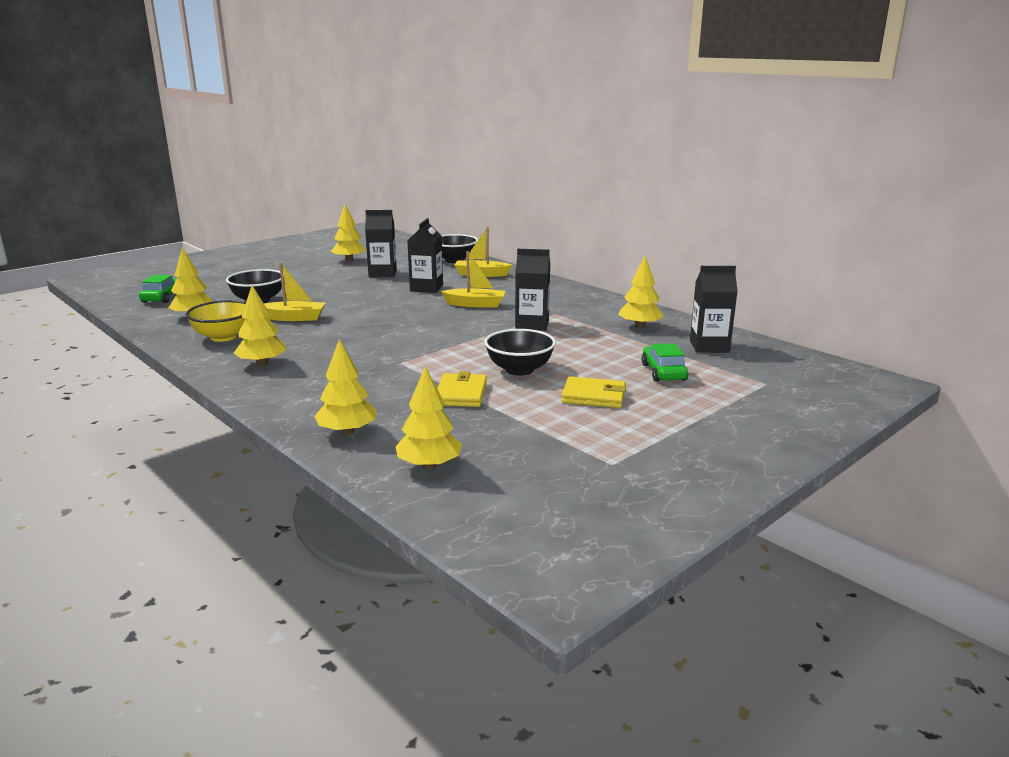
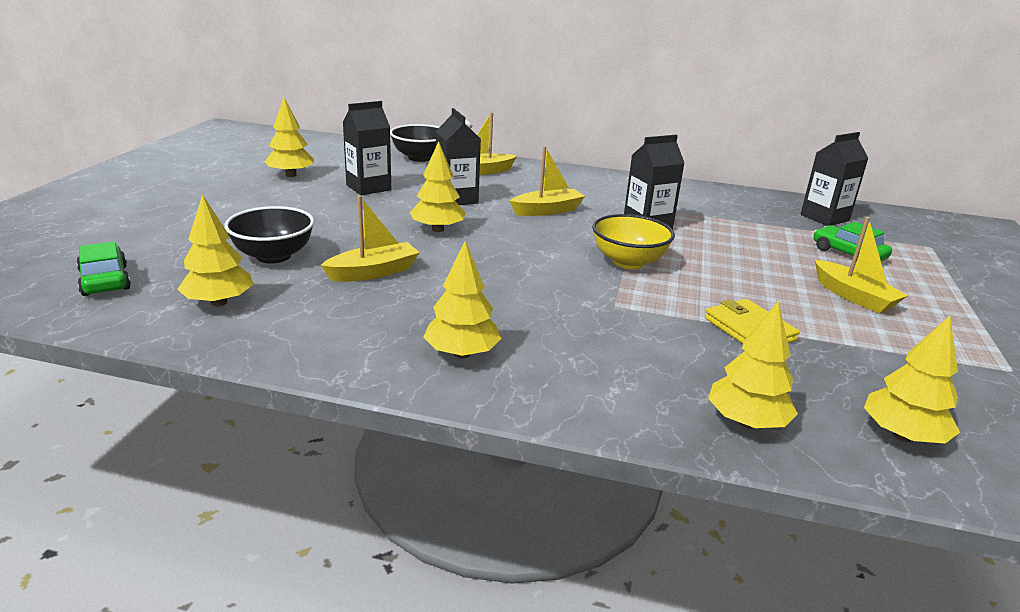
camera: 35 degrees left, 5 degrees up
yellow bowl [186,300,246,342] -> yellow bowl moved to [592,214,675,269]
black bowl [484,329,556,376] -> none
yellow wallet [561,376,626,408] -> yellow boat [815,217,908,314]
yellow tree [618,256,664,328] -> yellow tree moved to [410,141,466,232]

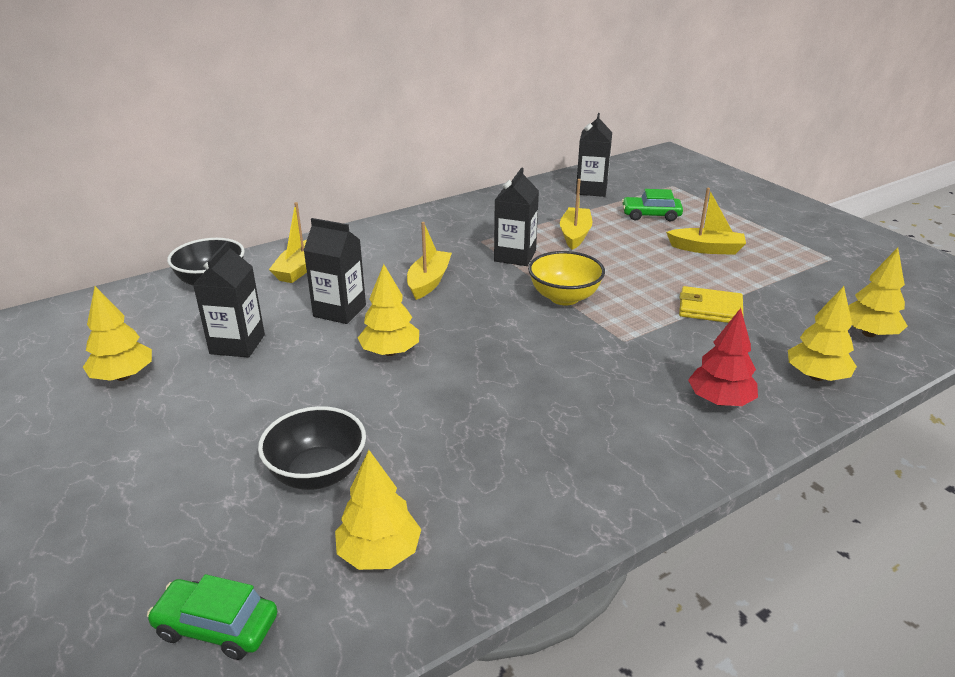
camera: 45 degrees left, 5 degrees up
yellow boat [321,195,420,282] -> yellow boat moved to [560,179,592,250]
yellow tree [423,241,501,358] -> none
none -> red tree [688,308,758,406]

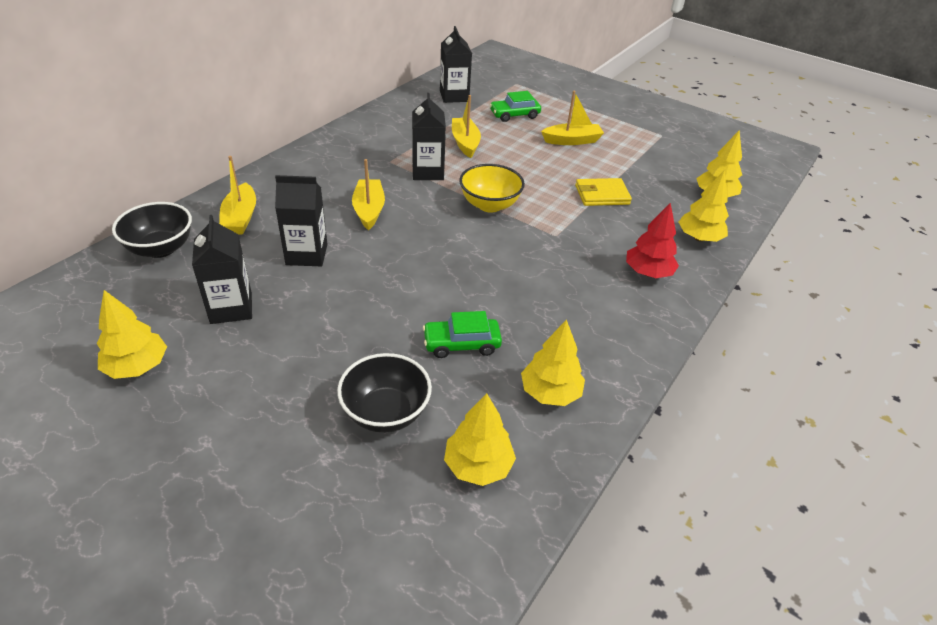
camera: 25 degrees left, 10 degrees up
green car [147,574,277,660] -> green car moved to [423,311,502,358]
yellow tree [358,264,419,356] -> yellow tree moved to [521,319,585,406]

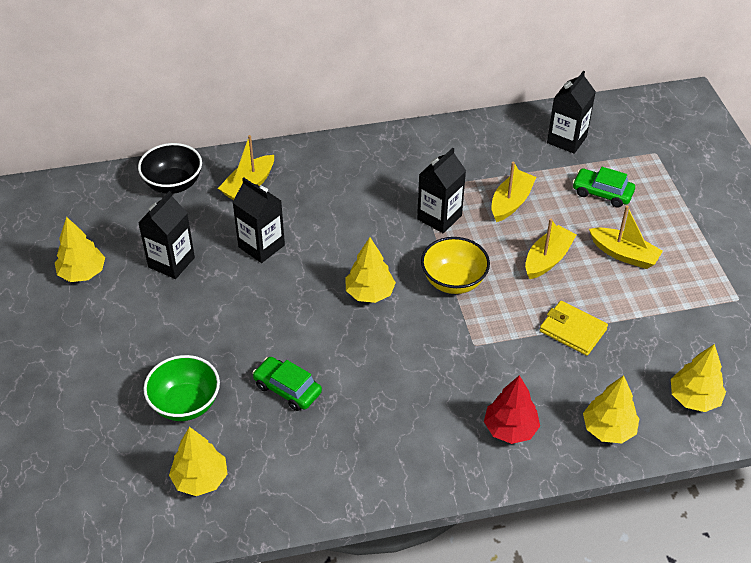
camera: 45 degrees right, 5 degrees up
black bowl [337,353,432,433] -> green bowl [143,355,220,421]
yellow boat [352,159,385,230] -> yellow boat moved to [525,219,577,279]
yellow tree [521,319,585,406] -> yellow tree moved to [345,238,396,303]

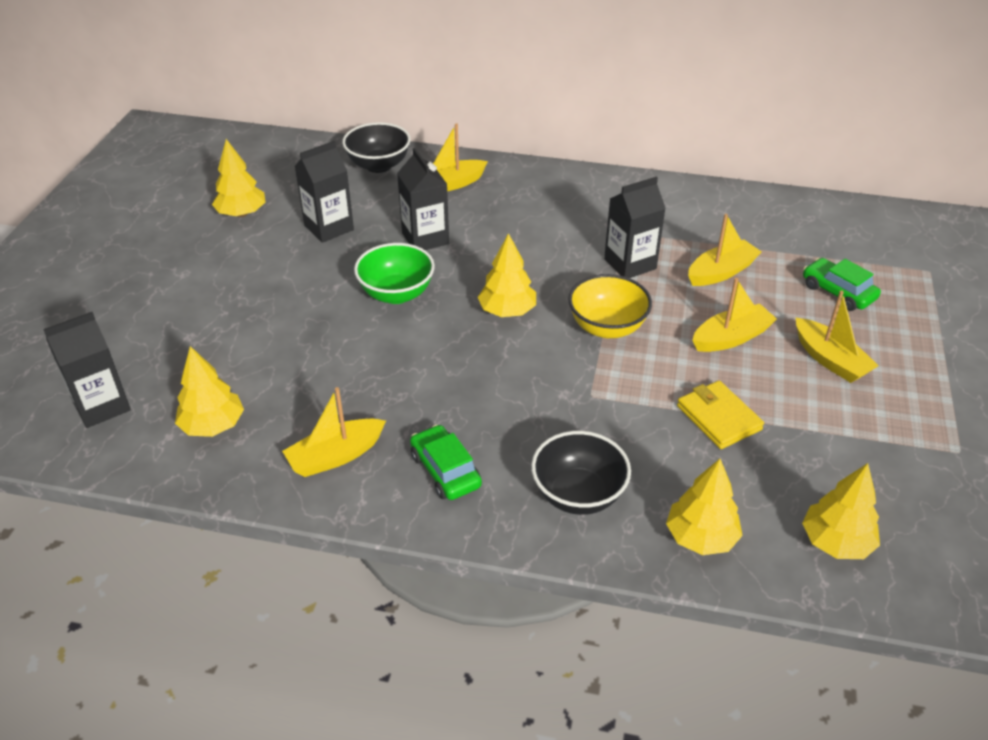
camera: 25 degrees right, 5 degrees down
green bowl [143,355,220,421] -> green bowl moved to [354,243,435,304]
green car [252,357,322,411] -> green car moved to [410,424,482,500]
red tree [484,375,540,444] -> black bowl [531,431,631,515]
black carton [547,71,596,154] -> black carton moved to [43,312,131,428]
none -> yellow boat [282,387,386,477]

